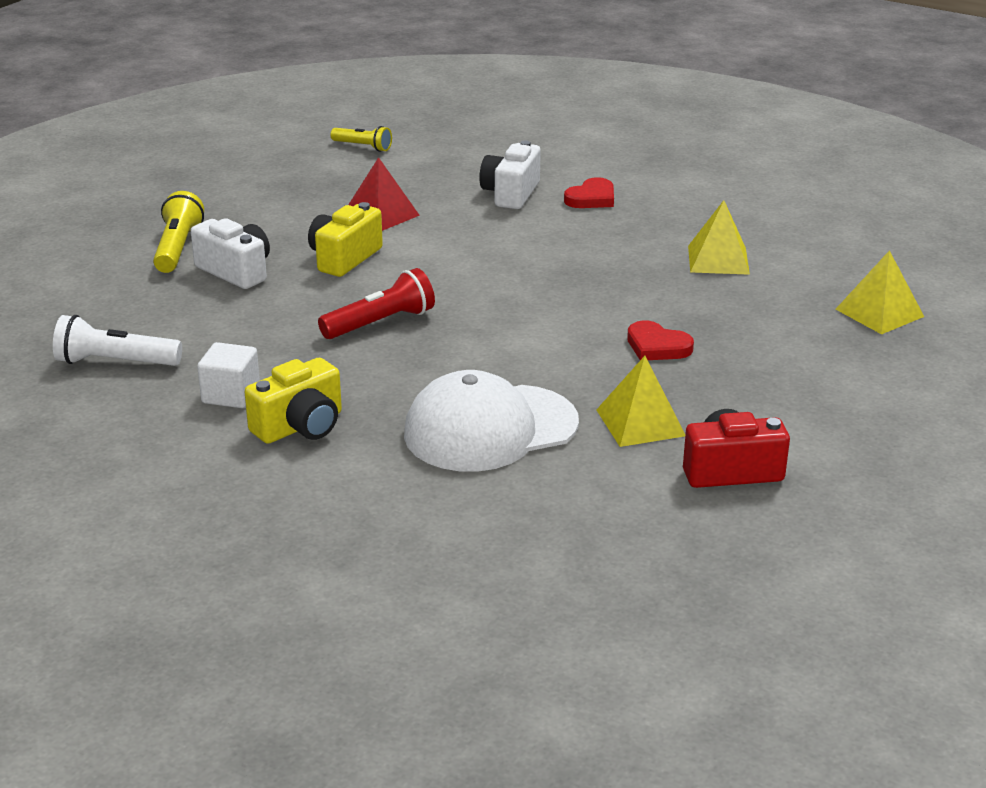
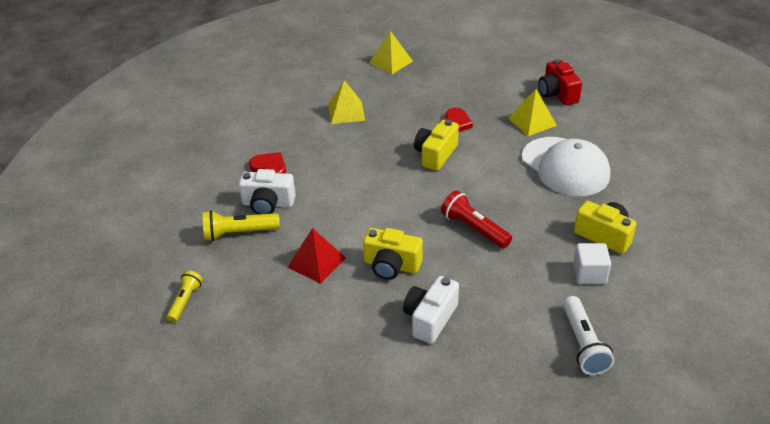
camera: 100 degrees left, 10 degrees up
yellow flashlight [153,191,204,273] -> yellow flashlight moved to [203,210,280,241]
none -> yellow camera [414,119,459,171]

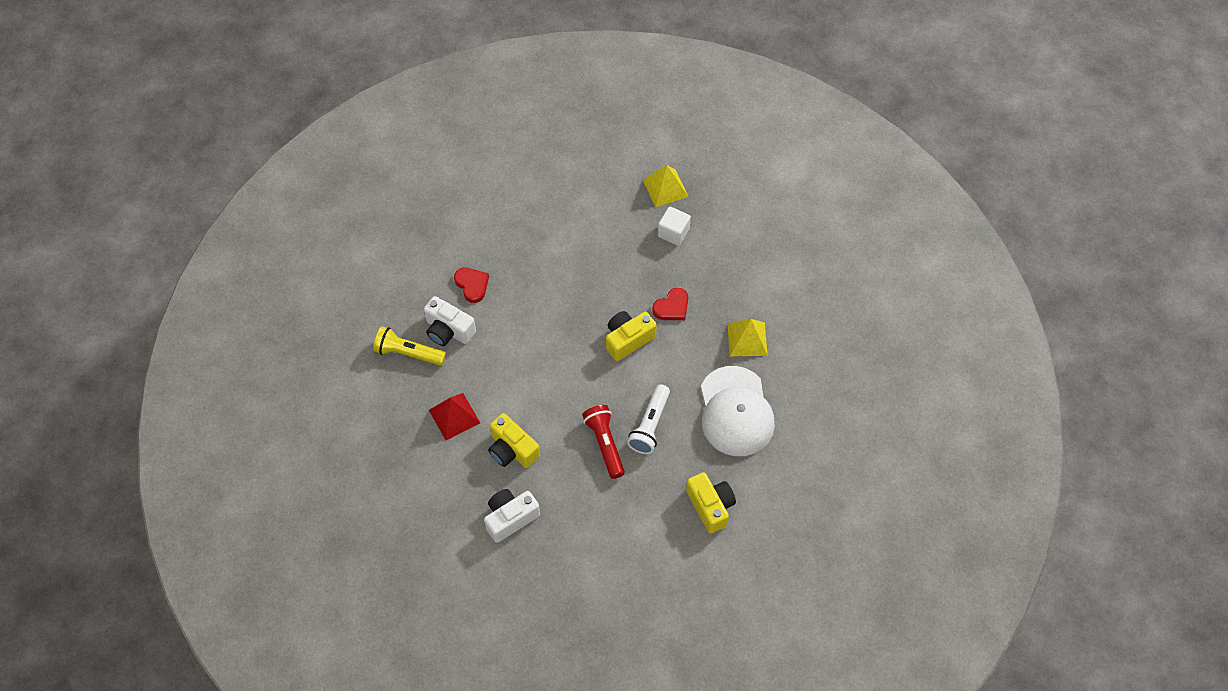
camera: 25 degrees right, 20 degrees up
yellow flashlight [166,270,203,322] -> none
yellow pyramid [328,80,365,124] -> none
red camera [538,59,582,105] -> none
white flashlight [563,296,615,375] -> white flashlight moved to [627,384,670,454]
white cube [573,243,611,284] -> white cube moved to [658,207,691,246]

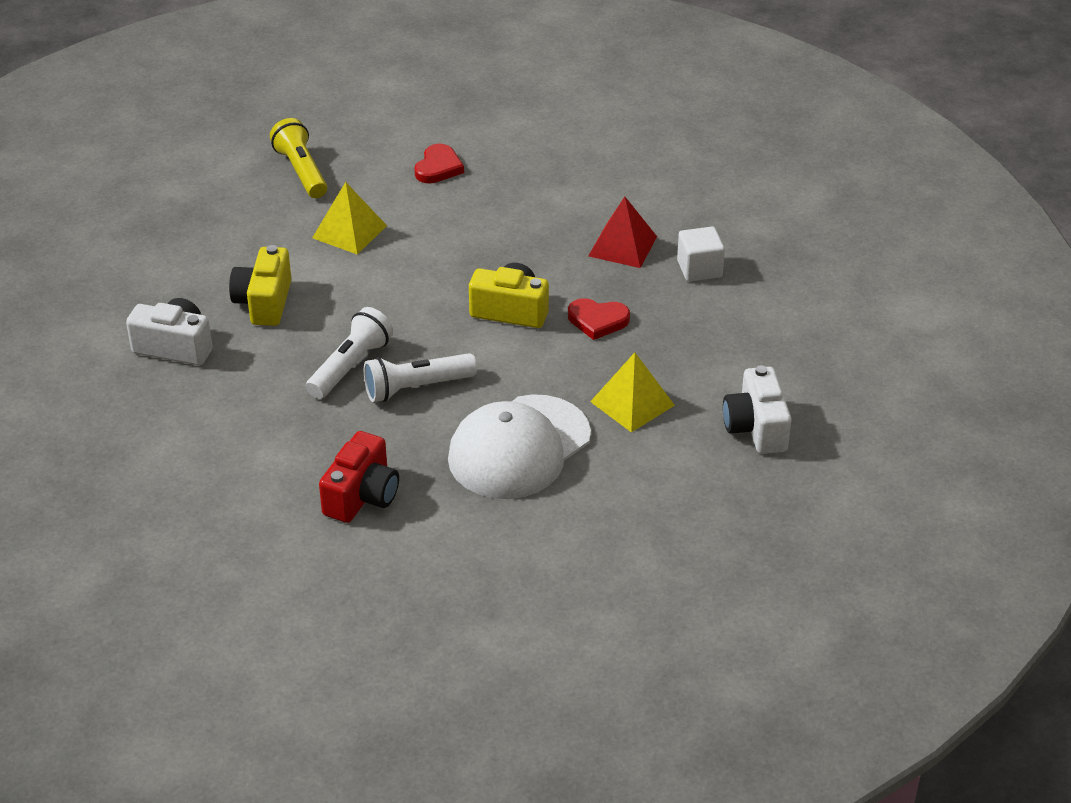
camera: 50 degrees right, 20 degrees down
white camera [424,296,476,346] -> white camera moved to [723,365,792,454]
red pyramid [429,393,480,440] -> red pyramid moved to [588,196,657,268]
red flashlight [582,405,625,479] -> white flashlight [306,307,393,399]
yellow pyramid [643,165,688,207] -> yellow pyramid moved to [312,182,387,255]
yellow camera [686,472,736,533] -> red camera [319,431,399,523]

